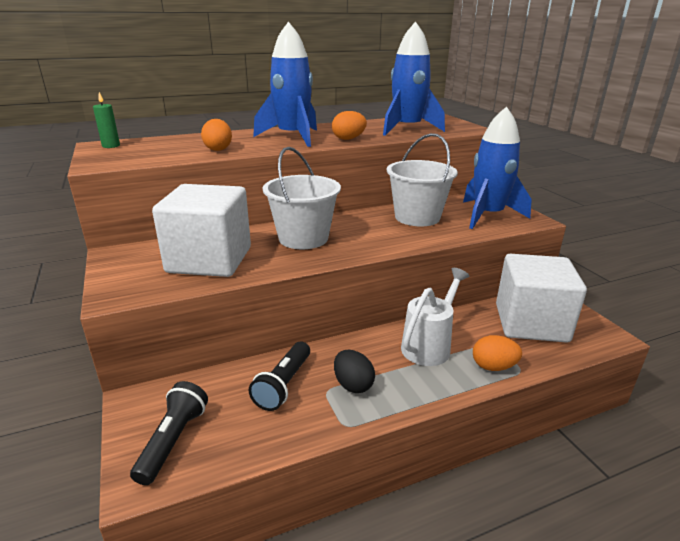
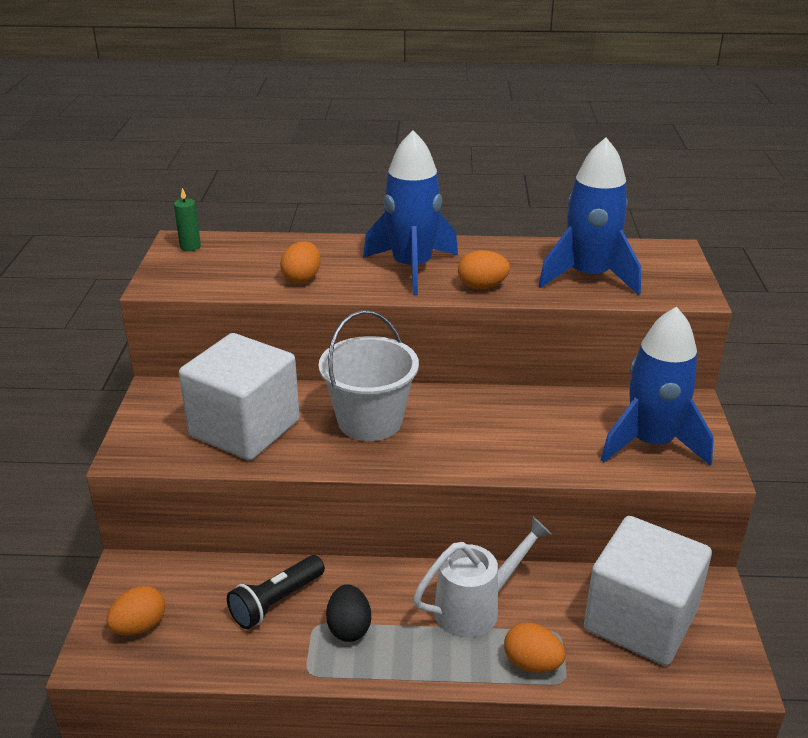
camera: 25 degrees right, 5 degrees up
black flashlight [130,381,208,485] -> orange egg [107,586,165,636]
white bucket [387,133,458,226] -> none

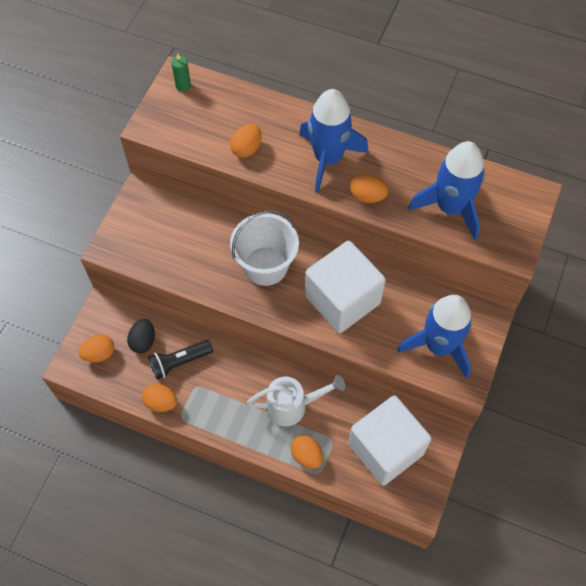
camera: 20 degrees right, 30 degrees up
white cube [179,333,300,460] -> white cube moved to [305,241,386,333]
black egg [326,585,371,642] -> black egg moved to [127,319,155,353]
none -> orange egg [142,384,177,412]

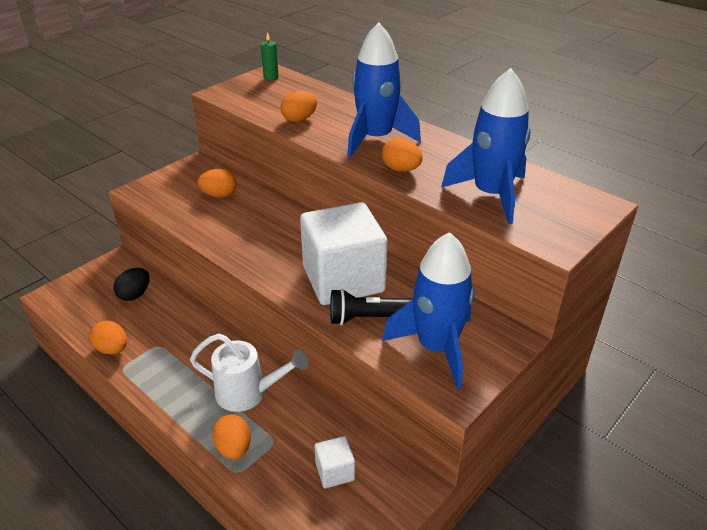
camera: 20 degrees right, 25 degrees down
orange egg [79,334,114,362] -> orange egg moved to [198,169,237,197]
black flashlight [148,340,213,380] -> black flashlight moved to [330,289,413,325]
white bucket [230,210,299,286] -> none
white cube [348,396,431,486] -> white cube [315,436,355,488], size x0.43

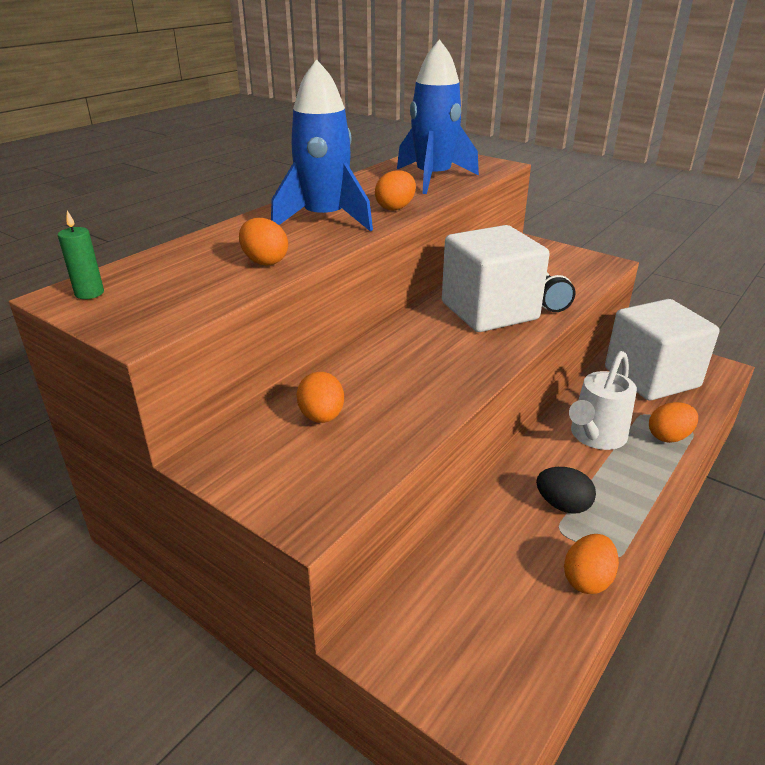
camera: 95 degrees left, 5 degrees down
black egg [113,268,150,301] -> black egg moved to [536,467,596,514]
white watering can [190,334,308,412] -> white watering can turned 150 degrees counterclockwise [569,351,637,450]
white cube [315,436,355,488] -> white cube [605,299,720,401], size x2.34
blue rocket [382,232,475,389] -> none

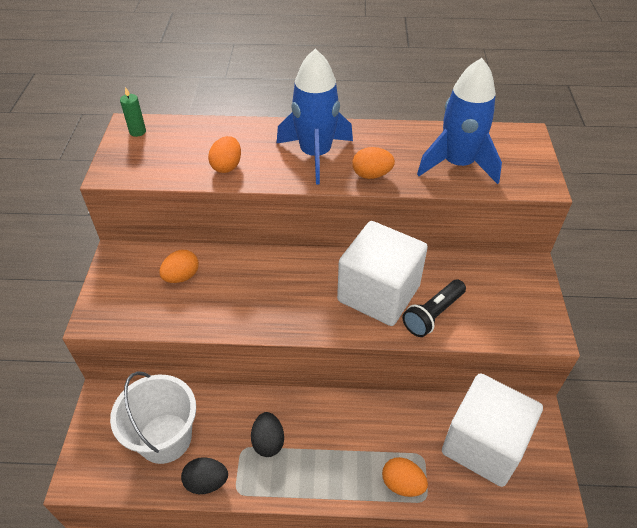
camera: 55 degrees right, 15 degrees up
orange egg [564,534,619,594] -> black egg [181,457,228,494]
white watering can [569,351,637,450] -> none
none -> white bucket [110,371,196,464]

